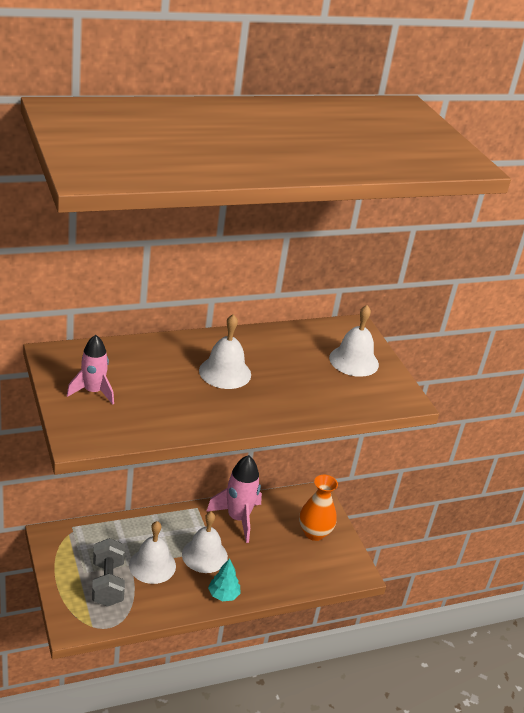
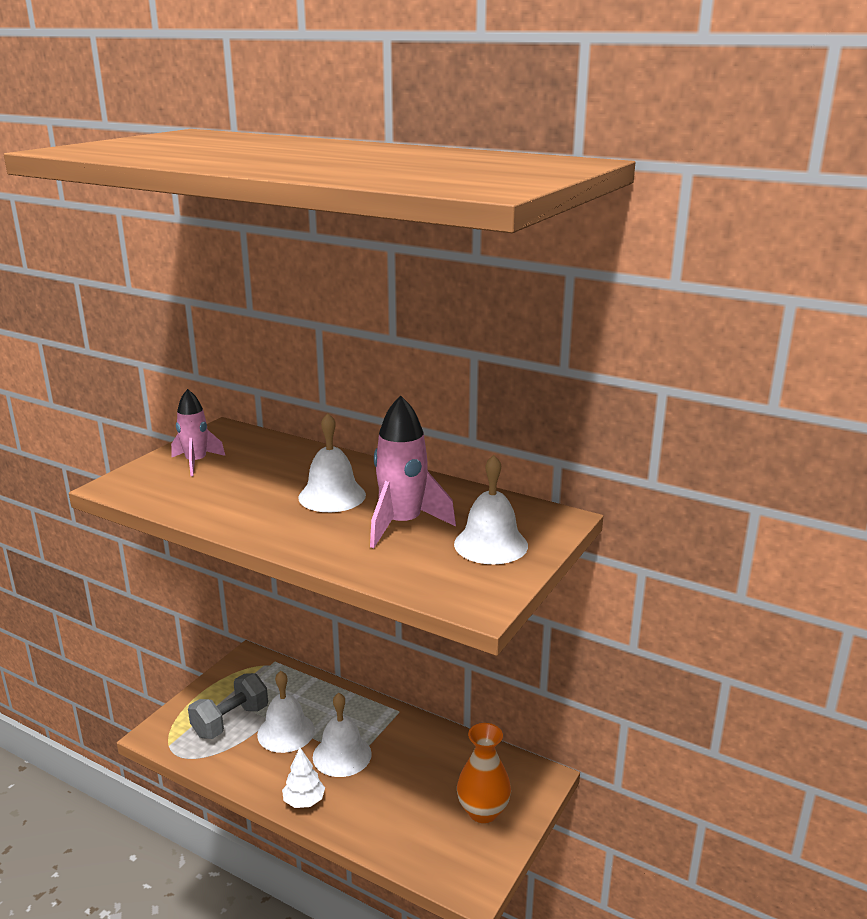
camera: 55 degrees right, 10 degrees down
pink rocket [206,455,262,543] -> pink rocket moved to [370,395,456,548]
turquoise tree [208,558,241,601] -> white tree [282,748,325,808]

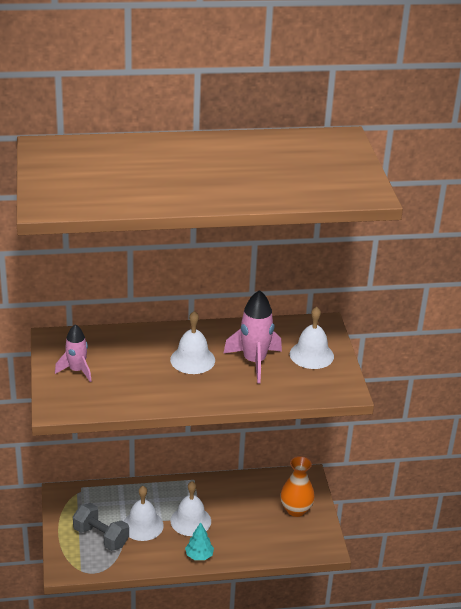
camera: 40 degrees left, 10 degrees up
grey dumbbell [188,673,268,739] -> grey dumbbell turned 60 degrees counterclockwise [73,503,129,551]
white tree [282,748,325,808] -> turquoise tree [185,522,214,560]

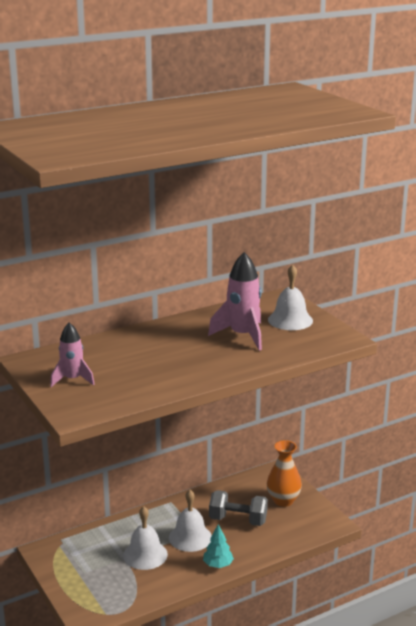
camera: 20 degrees left, 10 degrees down
grey dumbbell [73,503,129,551] -> grey dumbbell moved to [209,490,268,526]
white bell [170,311,215,374] -> none

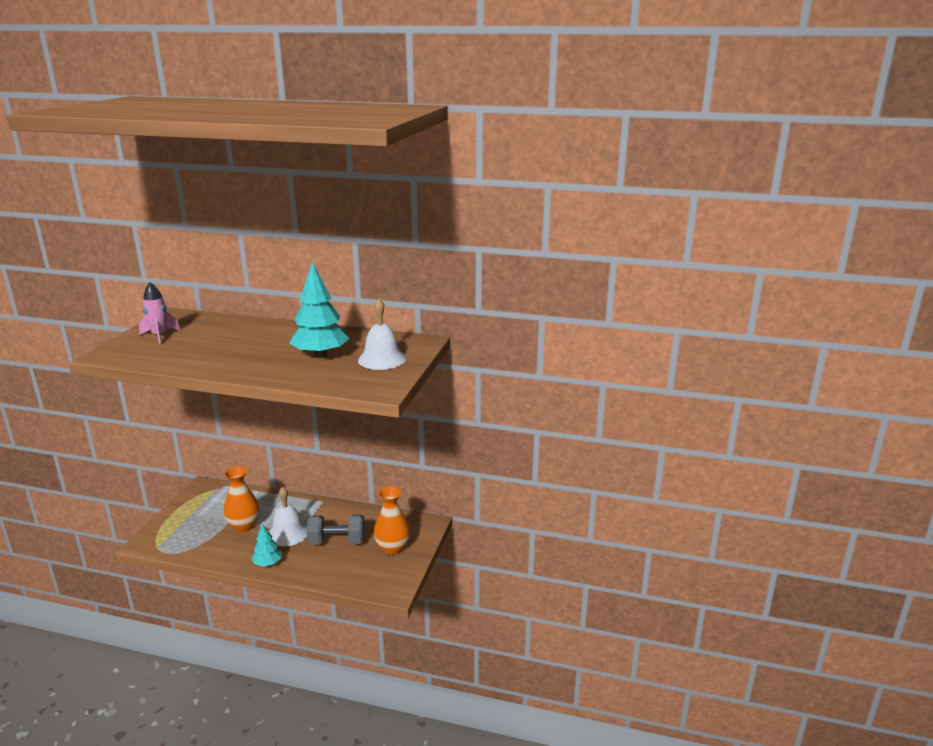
camera: 45 degrees right, 0 degrees up
white bell [123,506,168,570] -> orange vase [224,466,260,532]
pink rocket [208,252,262,351] -> turquoise tree [289,262,349,358]
grey dumbbell [209,490,268,526] -> grey dumbbell turned 60 degrees counterclockwise [307,515,365,545]

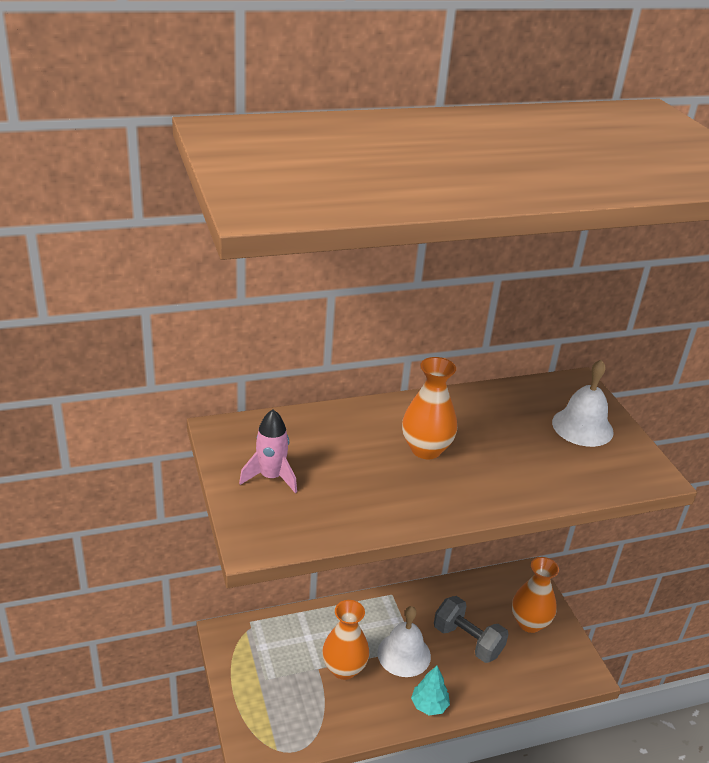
camera: 35 degrees left, 10 degrees up
turquoise tree [289,262,349,358] -> none
grey dumbbell [307,515,365,545] -> grey dumbbell turned 75 degrees clockwise [434,596,509,663]
none -> orange vase [402,357,457,459]

